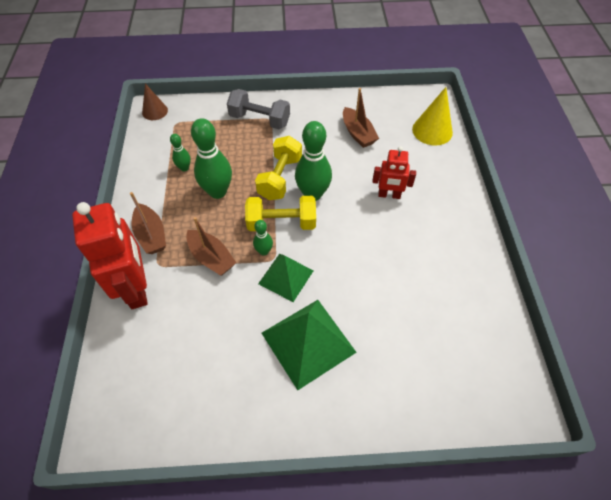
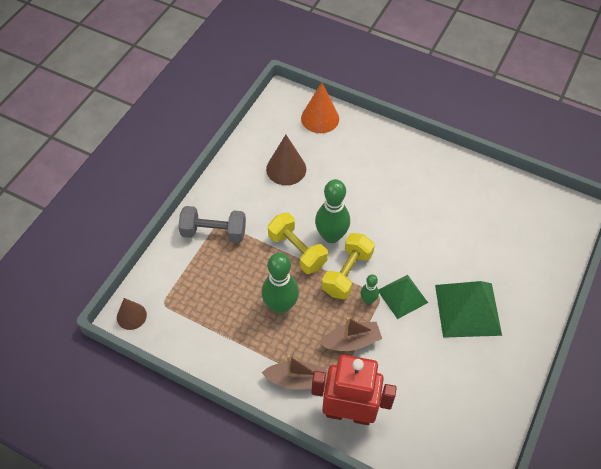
camera: 60 degrees left, 0 degrees up
green bowling pin [170,134,191,171] -> none
grey dumbbell [227,89,290,129] -> grey dumbbell turned 45 degrees clockwise [178,206,246,243]
brown boat [343,88,379,148] -> brown cone [266,135,306,185]
red robot [372,146,416,199] -> none
yellow cone [412,87,453,145] -> orange cone [301,83,339,133]

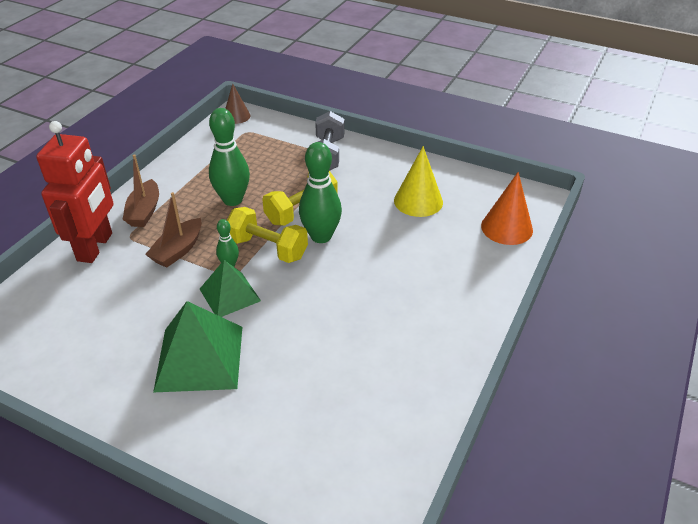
camera: 90 degrees right, 15 degrees down
brown cone [266,135,306,185] -> yellow cone [394,146,443,217]
brown boat [320,317,382,351] -> brown boat turned 45 degrees clockwise [145,192,202,268]

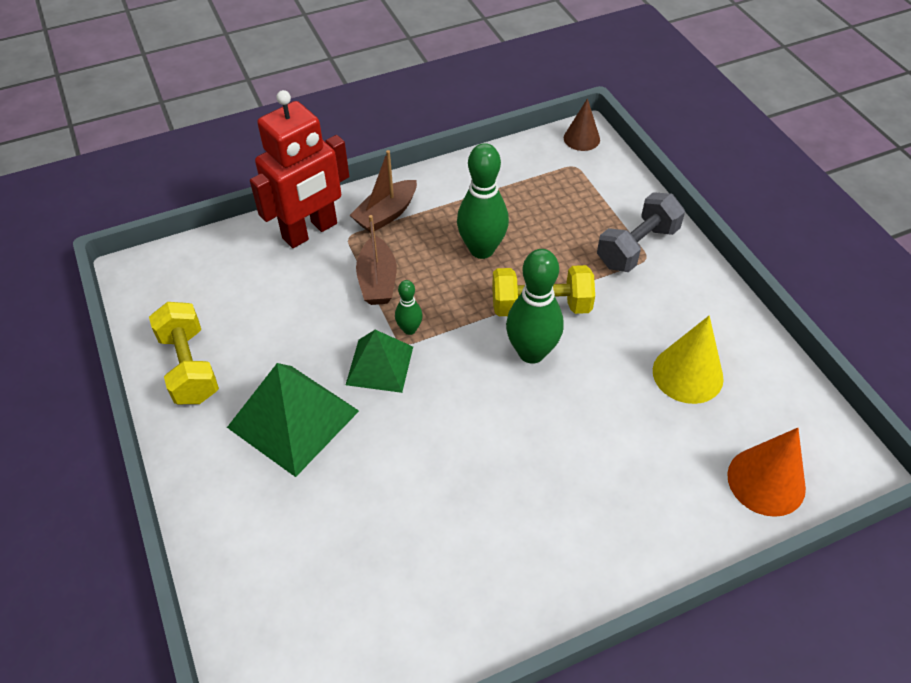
camera: 40 degrees right, 10 degrees up
brown boat [145,192,202,268] -> brown boat turned 75 degrees counterclockwise [356,215,397,305]
yellow dumbbell [227,207,308,263] -> yellow dumbbell moved to [149,302,219,404]

